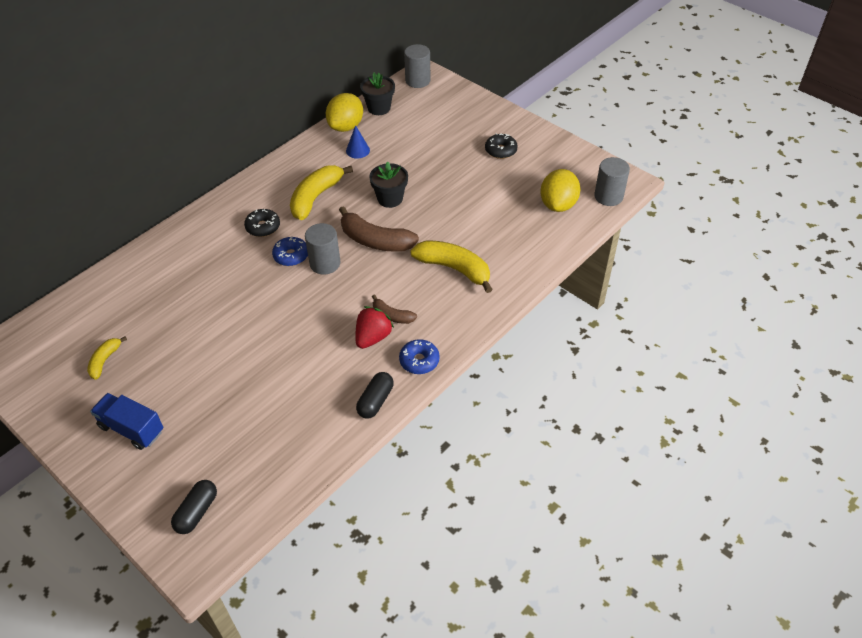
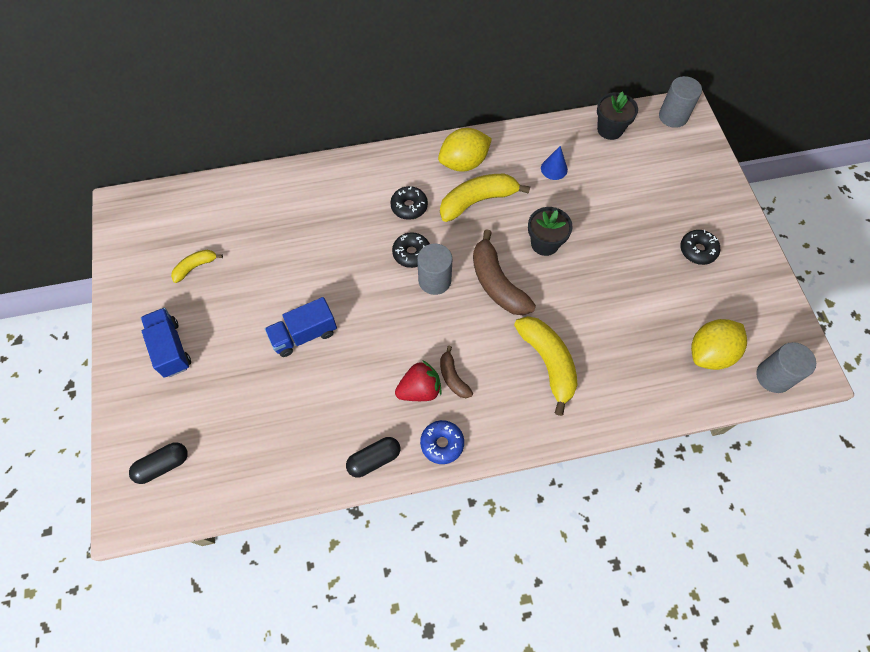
camera: 35 degrees right, 15 degrees up
blue donut [272,237,308,266] -> black donut [392,232,430,268]
yellow lemon [326,93,363,132] -> yellow lemon moved to [438,128,492,172]
none -> blue truck [265,297,337,357]

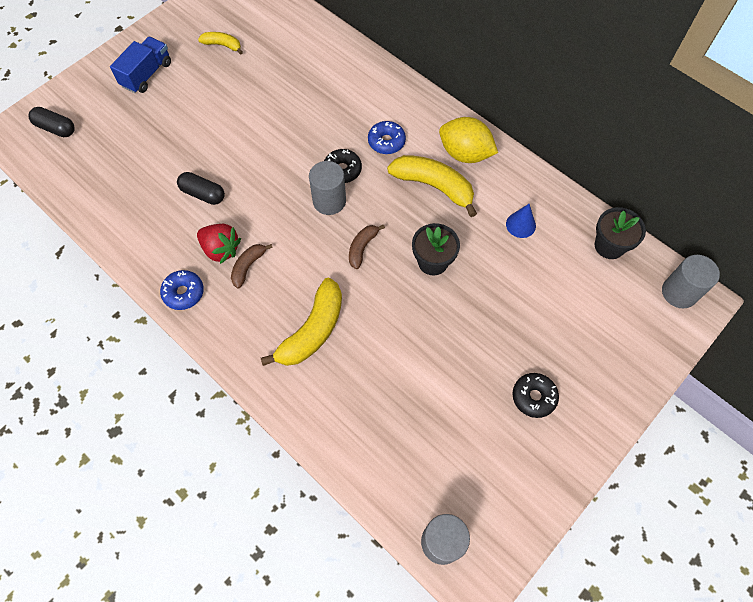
camera: 55 degrees right, 0 degrees up
blue truck [265,297,337,357] -> none
black capsule [346,437,400,478] -> black capsule moved to [177,172,225,205]
black donut [390,186,428,220] -> blue donut [368,121,406,154]
brown banana [473,229,536,315] -> brown banana [349,224,385,269], size x0.54
yellow lemon [691,319,747,370] -> none

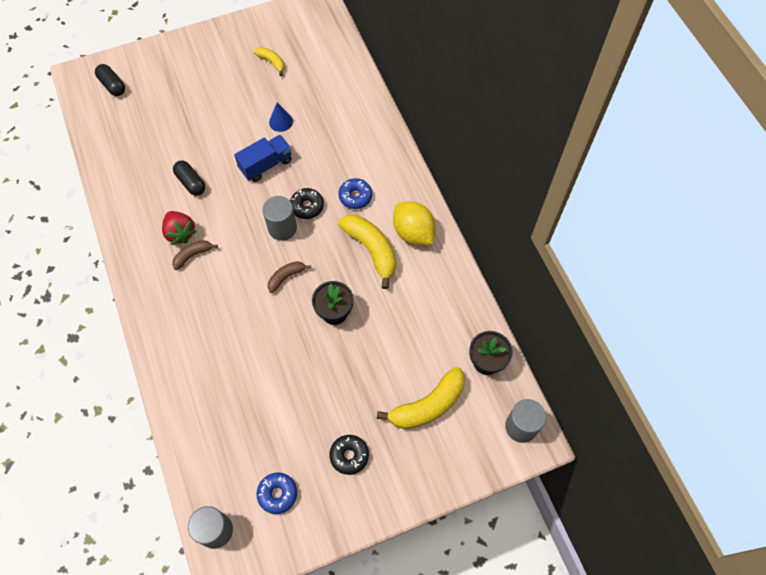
camera: 25 degrees right, 0 degrees up
blue truck [110,37,171,93] -> blue truck moved to [234,135,292,182]
blue donut [160,270,204,310] -> blue donut moved to [257,472,297,514]
yellow banana [261,278,342,366] -> yellow banana moved to [377,367,465,429]
blue cone [506,204,536,238] -> blue cone moved to [269,102,293,132]

